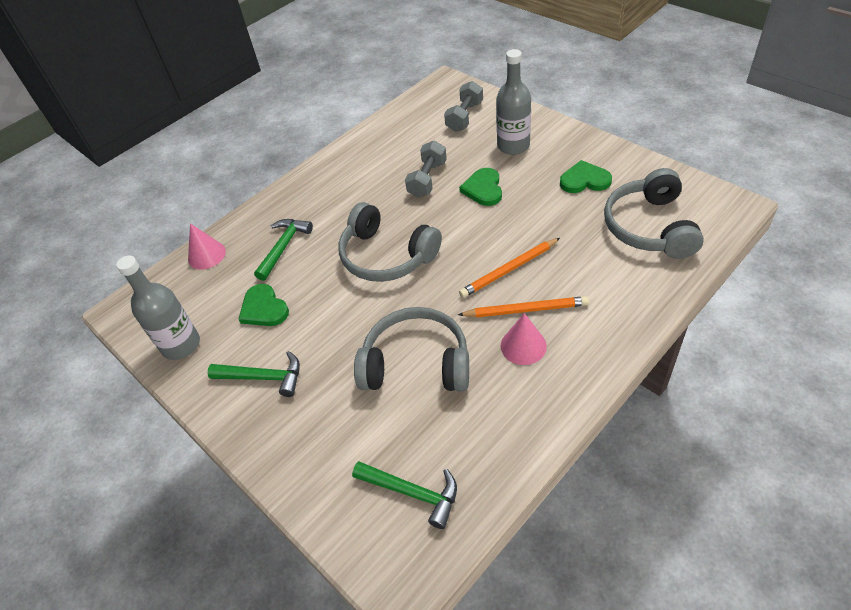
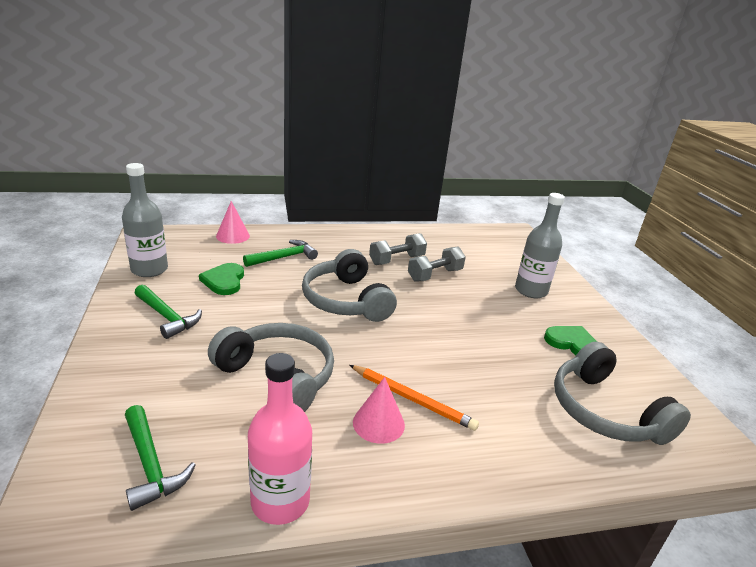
camera: 25 degrees right, 20 degrees down
grey dumbbell [444,81,483,132] -> grey dumbbell moved to [369,233,427,265]
green heart [459,168,502,206] -> none
orange pencil [459,238,560,298] -> none
grey headphones [604,168,704,259] -> grey headphones turned 60 degrees counterclockwise [554,342,691,445]
none -> pink bottle [248,353,312,525]

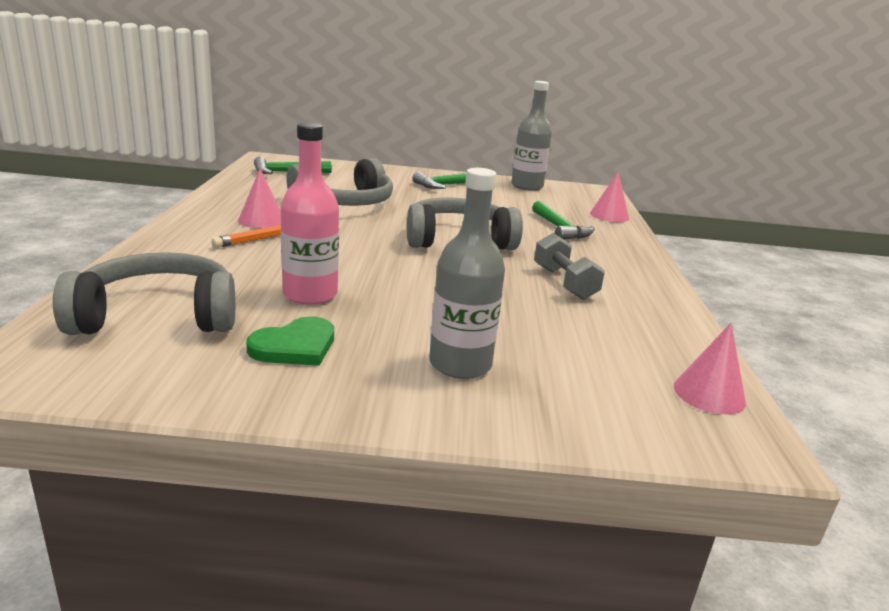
camera: 105 degrees right, 5 degrees down
green heart [199,263,244,295] -> none
pink bottle [248,353,312,525] -> pink bottle moved to [281,122,339,305]
grey dumbbell [408,246,466,282] -> none
none -> pink cone [674,323,746,414]

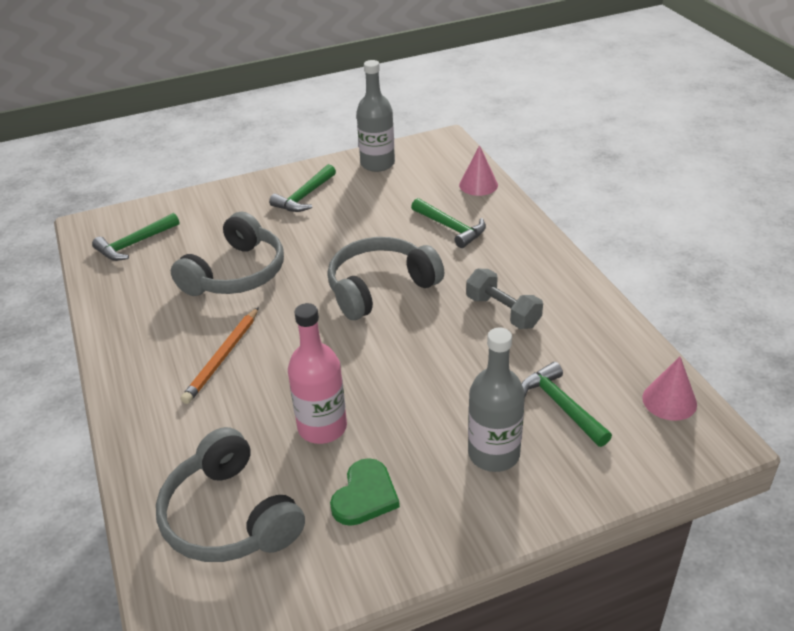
camera: 20 degrees left, 15 degrees up
grey headphones [53,252,235,335] -> grey headphones turned 90 degrees counterclockwise [156,427,305,562]
pink cone [238,169,281,228] -> none
none -> green hammer [522,362,612,447]

